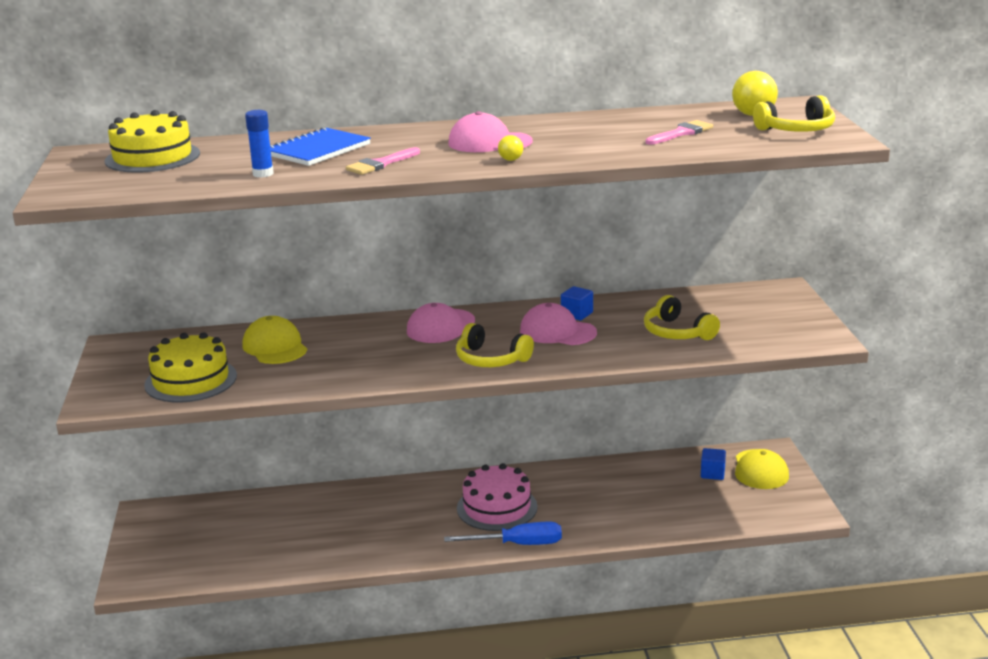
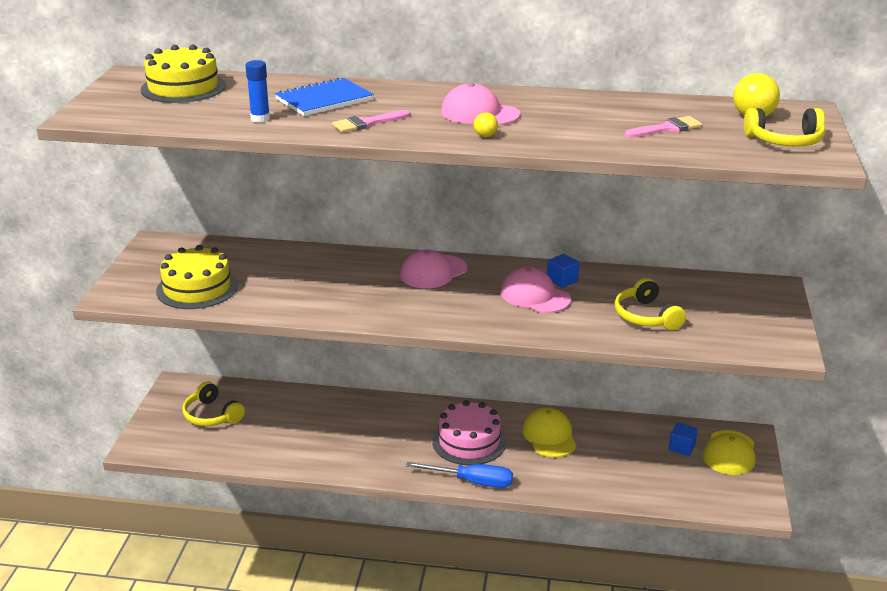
camera: 15 degrees right, 5 degrees up
yellow cap [242,316,307,364] -> yellow cap moved to [522,407,577,457]
yellow headphones [456,323,534,367] -> yellow headphones moved to [182,381,245,426]

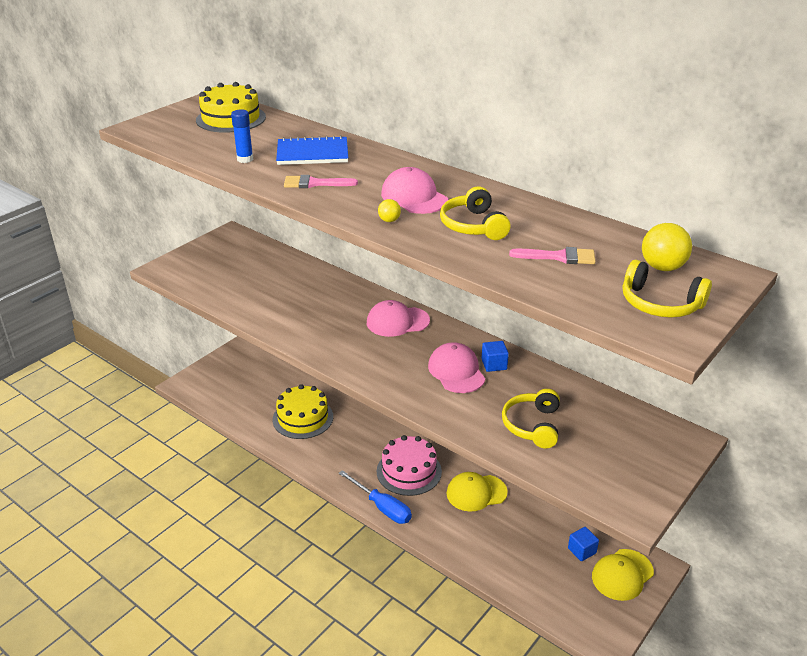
camera: 30 degrees right, 5 degrees up
yellow cake [156,245,238,309] -> yellow cake moved to [273,384,333,439]
yellow headphones [182,381,245,426] -> yellow headphones moved to [440,187,511,240]
yellow cap [522,407,577,457] -> yellow cap turned 120 degrees counterclockwise [446,472,508,512]

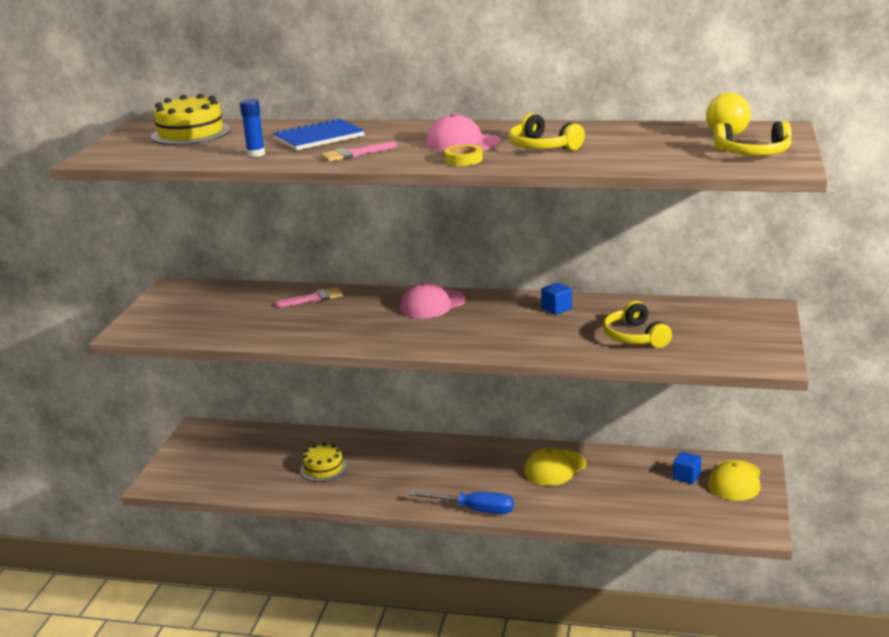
camera: 25 degrees left, 10 degrees down
yellow cake [273,384,333,439] -> yellow cake [300,443,347,482], size x0.66
pink cake [377,435,442,496] -> none
yellow ball [378,199,401,222] -> yellow tape [445,145,483,166]
pink cap [428,342,485,393] -> none
pink brush [509,247,596,264] -> pink brush moved to [275,287,343,307]

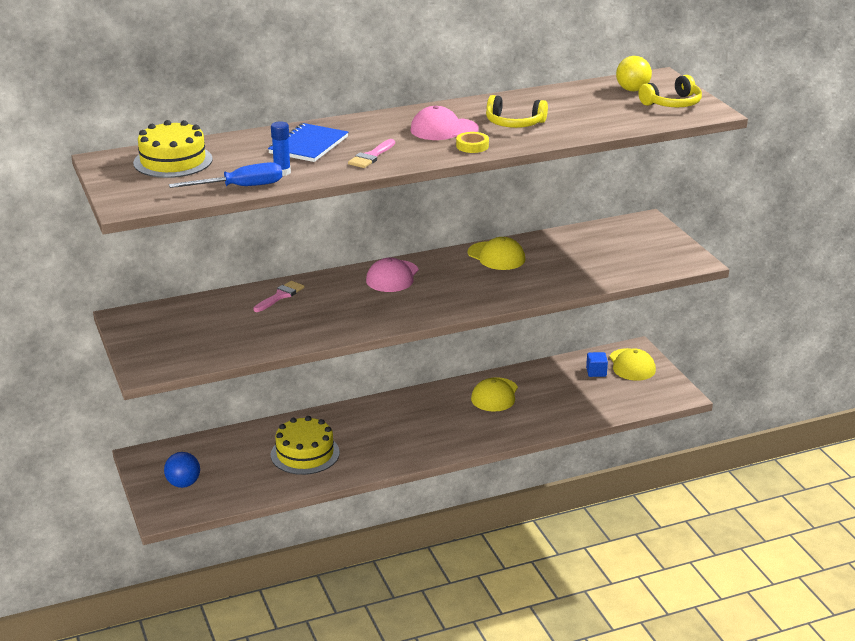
camera: 35 degrees left, 5 degrees up
yellow cake [300,443,347,482] -> yellow cake [271,416,340,475], size x1.53
blue screwdriver [409,491,514,514] -> blue screwdriver moved to [169,162,282,188]
blue cube [541,282,572,315] -> yellow cap [468,237,525,270]
yellow headphones [603,301,672,348] -> none
none -> blue ball [164,452,200,488]

